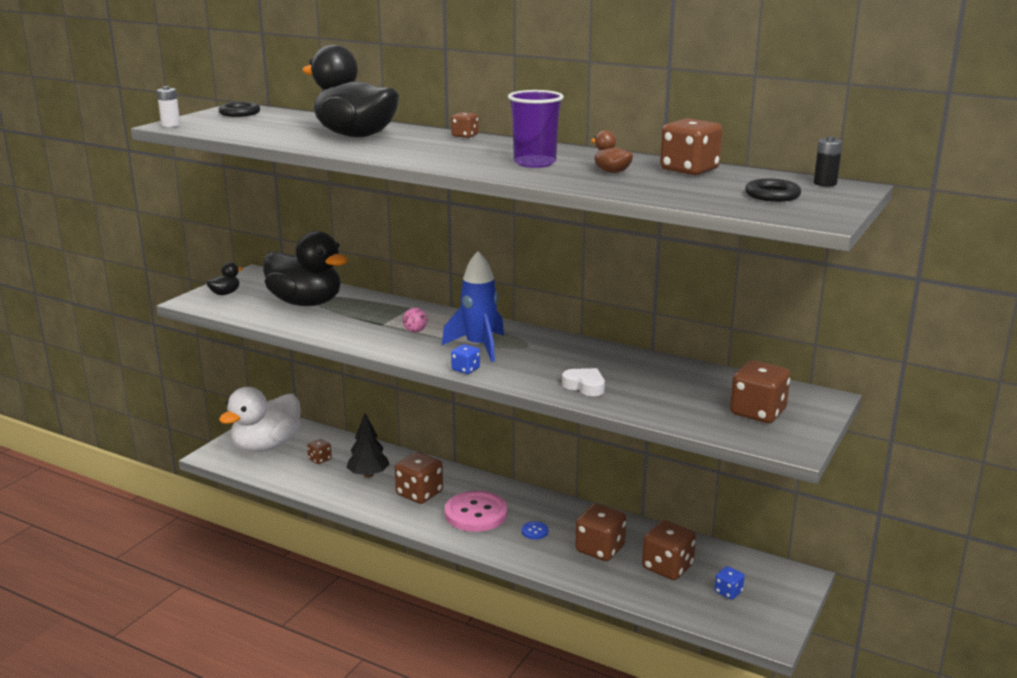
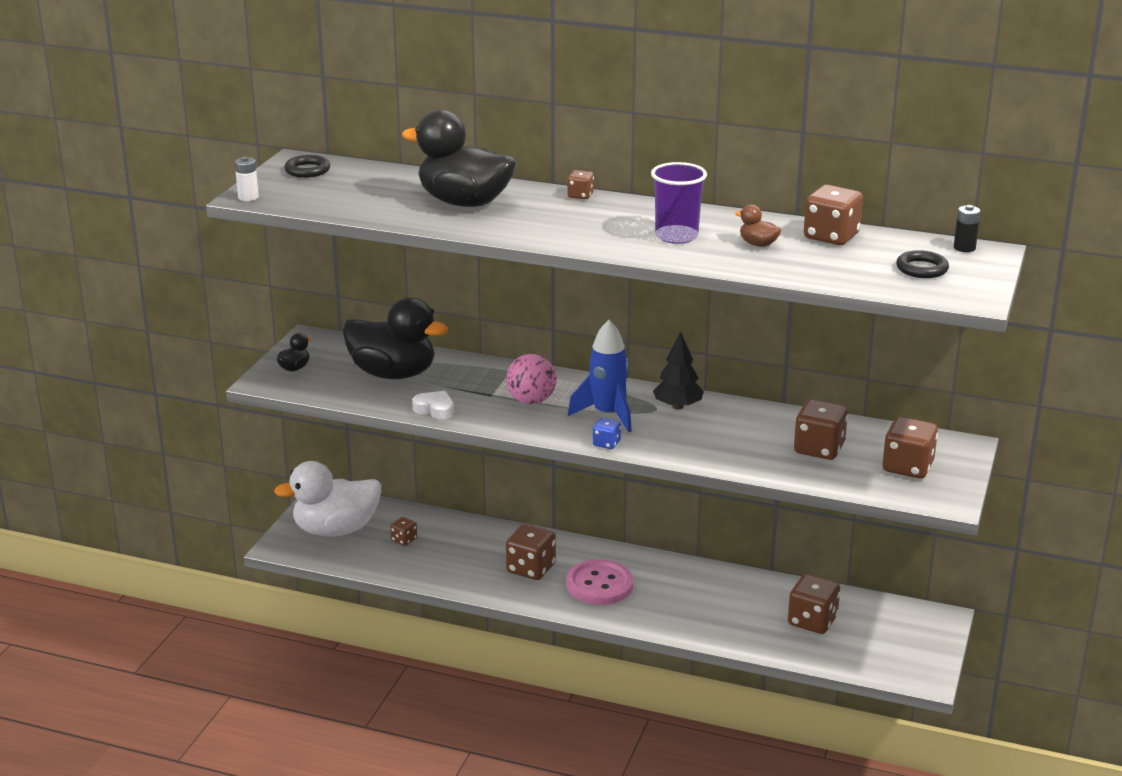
camera: 10 degrees left, 5 degrees up
white duck [219,387,301,452] -> white duck turned 45 degrees clockwise [274,461,381,536]
black tree [346,413,390,478] -> black tree moved to [653,332,704,410]
pink ball [403,308,427,333] -> pink ball [506,354,557,404], size x1.90
blue button [521,521,548,539] -> none
white heart [562,368,605,396] -> white heart moved to [412,391,454,419]
brown dice [575,503,627,561] -> brown dice moved to [794,399,848,460]
blue dice [714,566,745,600] -> none

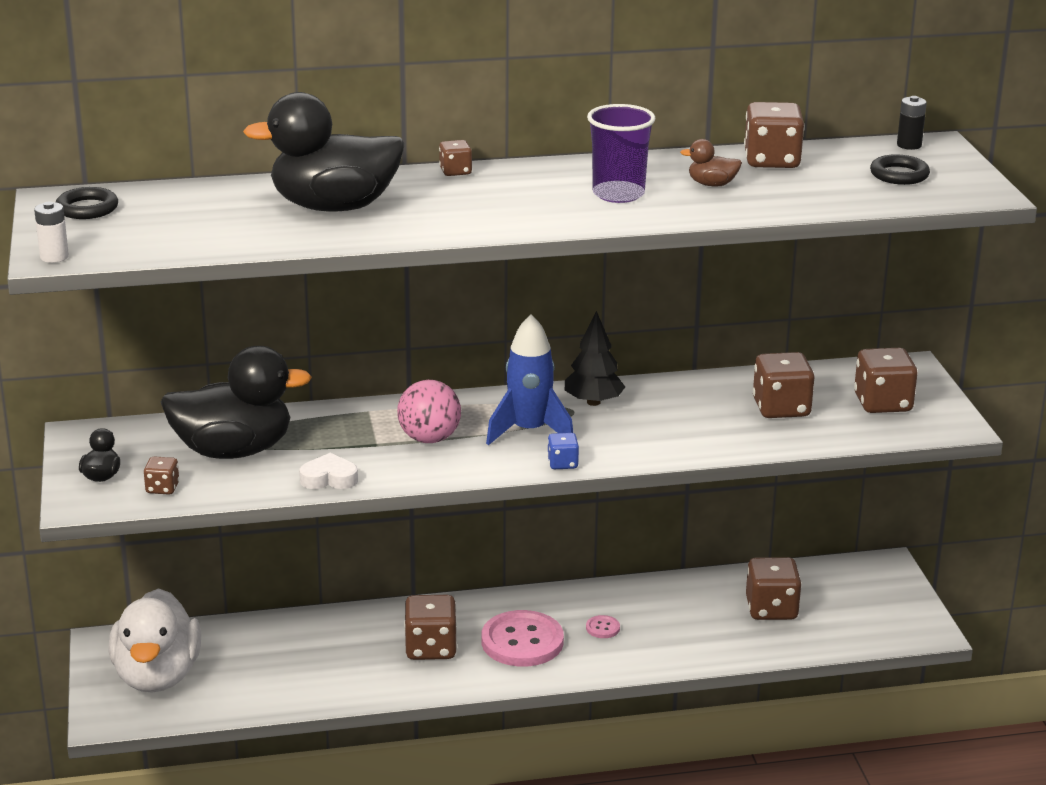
camera: 30 degrees left, 0 degrees up
white duck [274,461,381,536] -> white duck turned 45 degrees counterclockwise [109,588,201,693]
brown dice [390,517,417,546] -> brown dice moved to [144,457,179,495]
none -> pink button [586,615,620,638]

